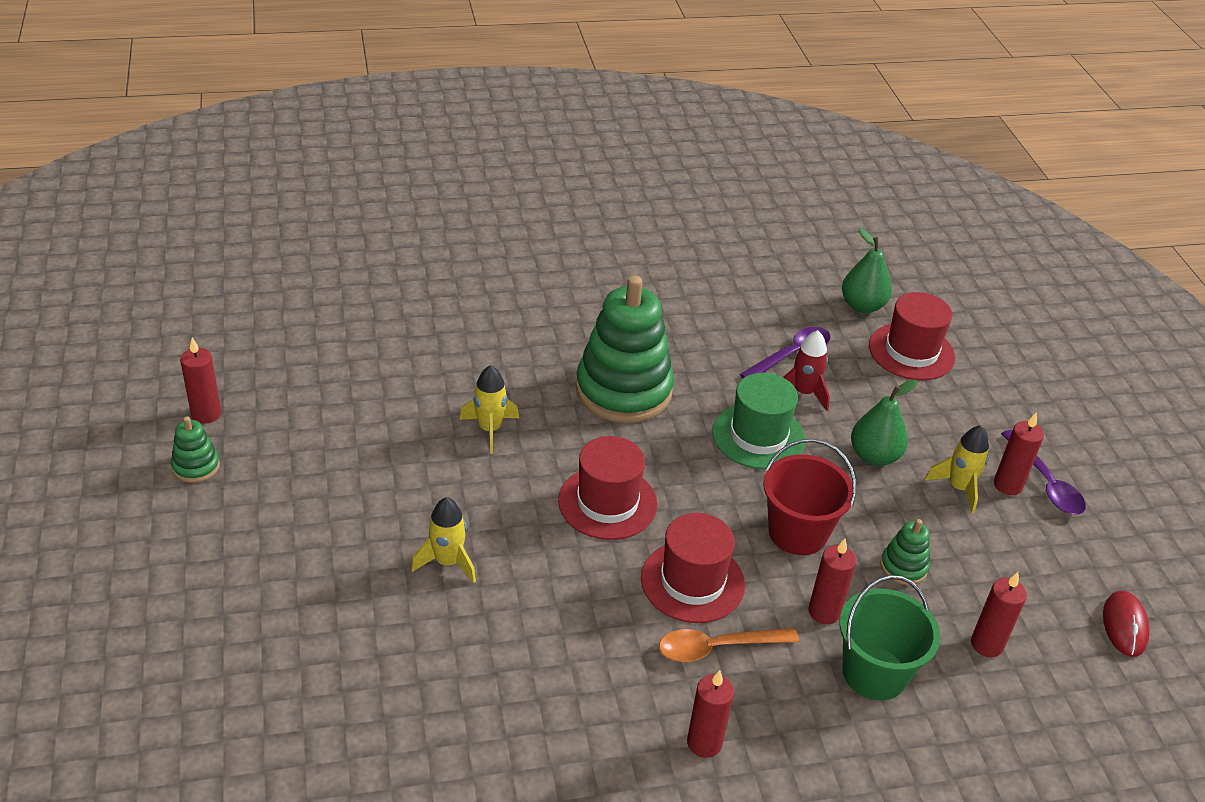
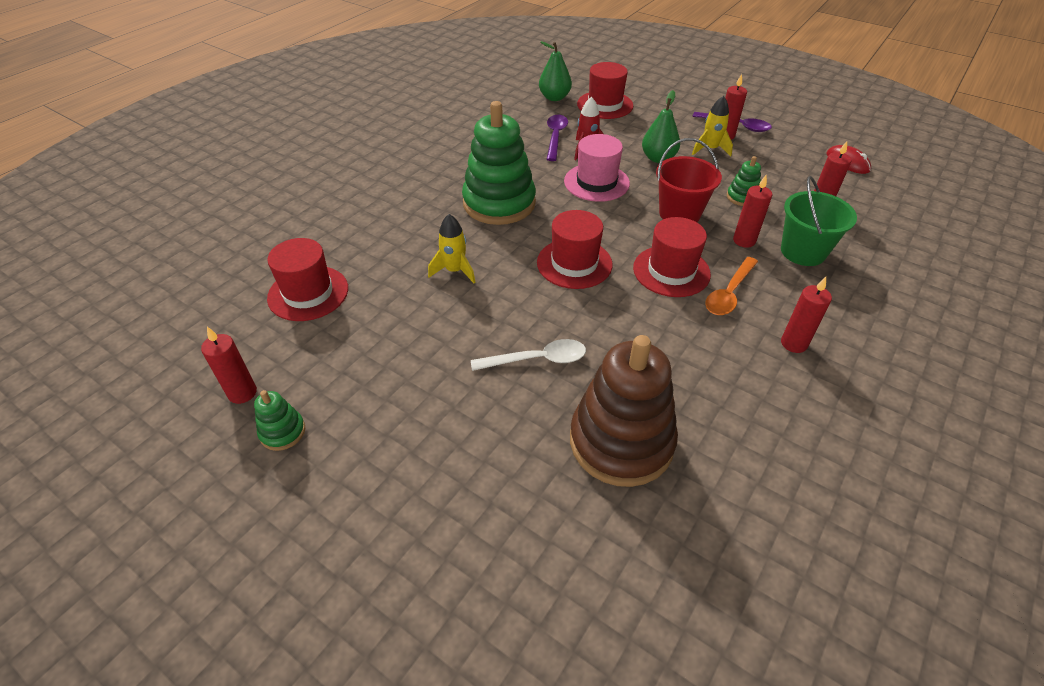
camera: 40 degrees left, 5 degrees up
yellow rocket [411,497,476,583] -> white spoon [471,339,586,371]
green hat [712,373,805,469] -> pink hat [564,134,630,202]
none -> red hat [267,238,348,321]
none -> brown stacking toy [570,335,678,487]

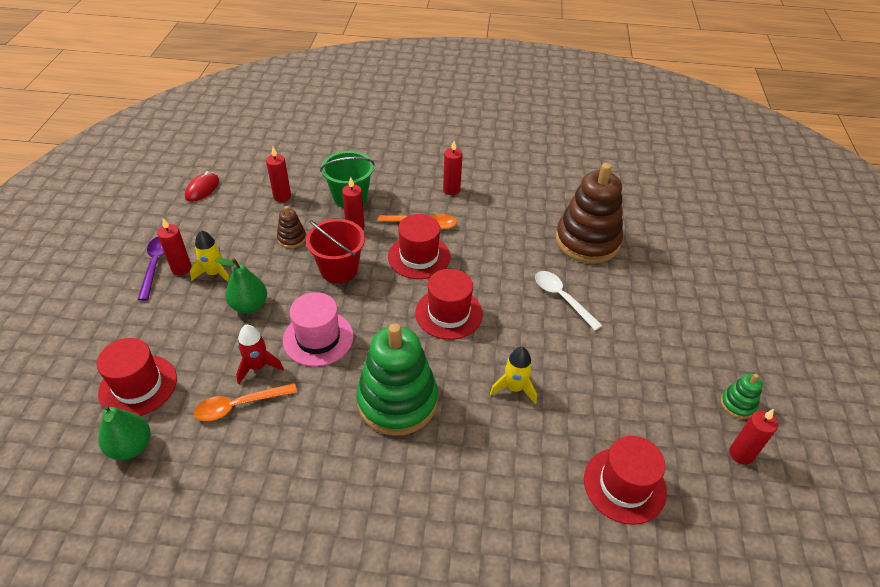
camera: 120 degrees left, 0 degrees up
purple spoon [547,115,568,161] -> orange spoon [194,383,297,421]
green stacking toy [727,156,761,206] -> brown stacking toy [277,206,306,248]

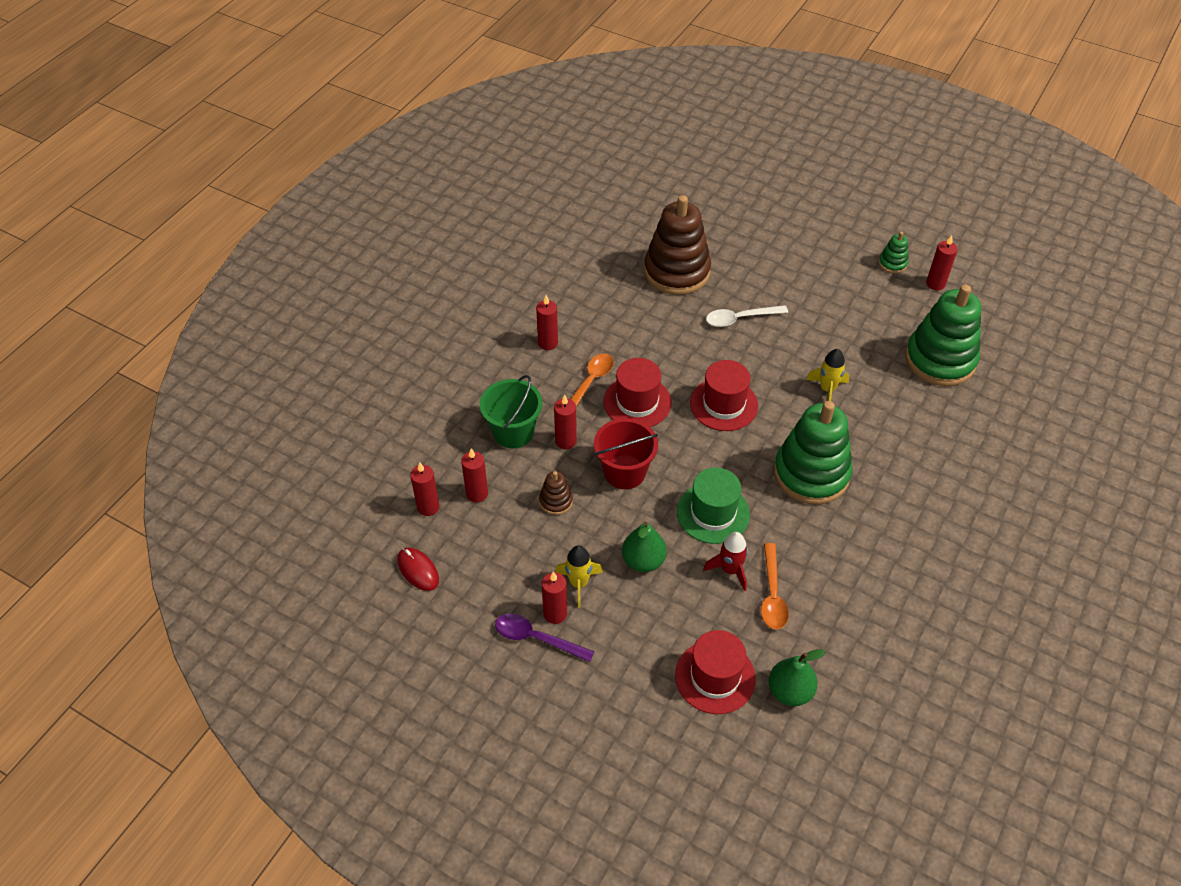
camera: 65 degrees left, 5 degrees up
pink hat [283,292,354,367] -> green hat [677,468,750,544]
red hat [584,436,667,525] -> green stacking toy [905,285,981,386]
none -> red candle [410,462,439,516]

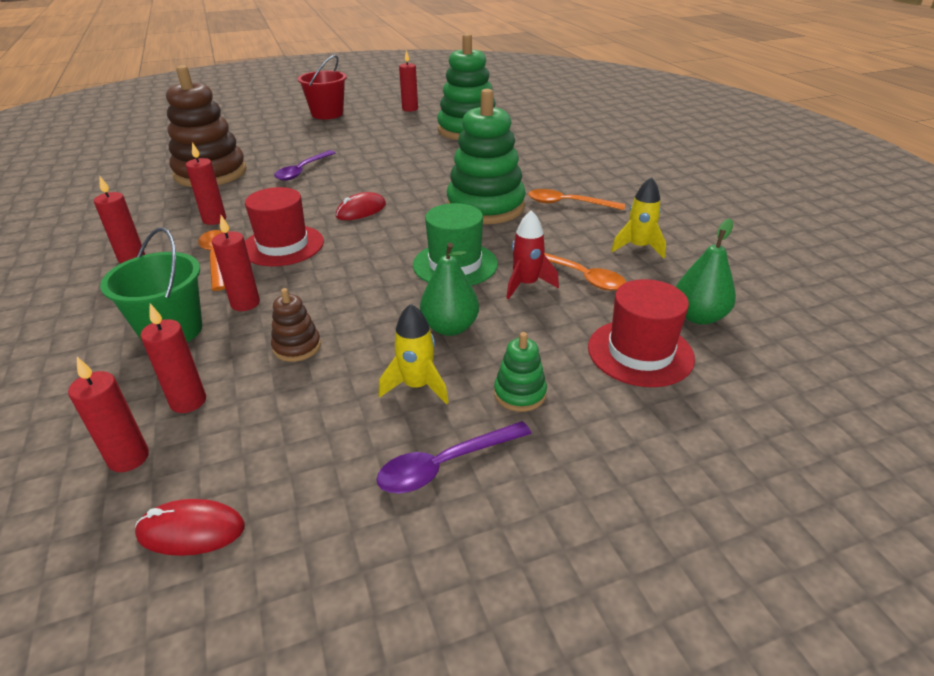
camera: 50 degrees left, 15 degrees down
red candle [542,572,567,624] -> red candle moved to [186,142,226,225]
red bucket [594,418,658,489] -> red bucket moved to [298,55,347,119]
red hat [690,360,758,431] -> red mouse [336,192,386,220]
white spoon [706,305,788,327] -> purple spoon [274,150,335,181]
yellow rocket [806,349,849,401] -> yellow rocket moved to [611,177,666,259]
green stacking toy [879,232,909,274] -> green stacking toy moved to [494,332,547,412]
none -> orange spoon [528,189,625,210]

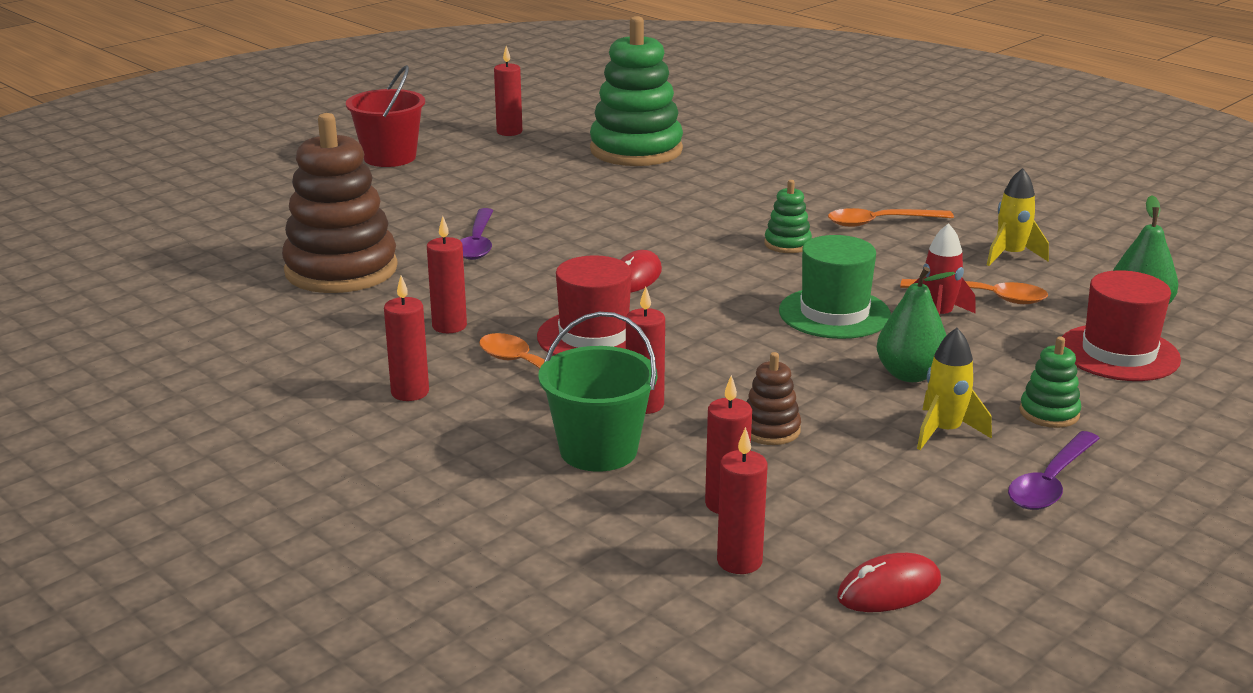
camera: 25 degrees left, 10 degrees down
green stacking toy [447,89,526,224] -> green stacking toy [764,180,812,253], size x0.44

